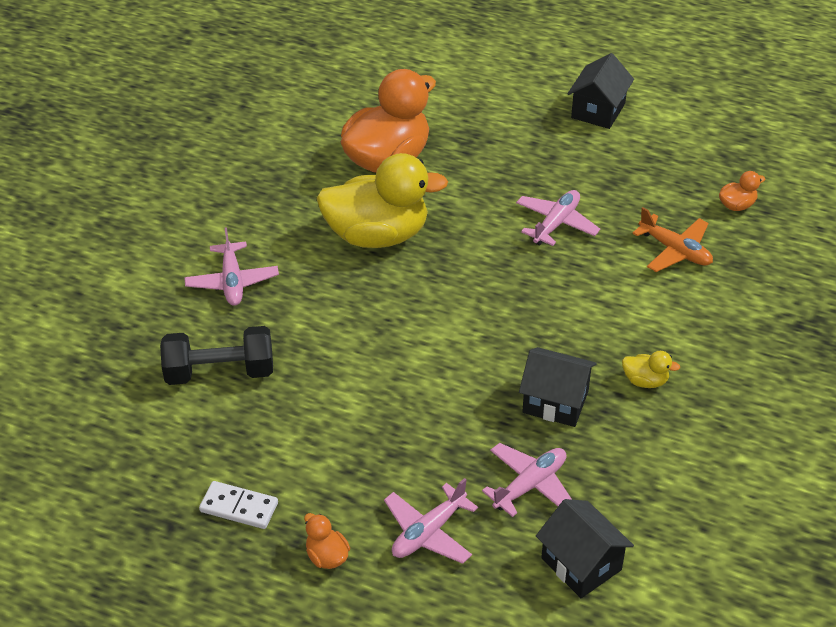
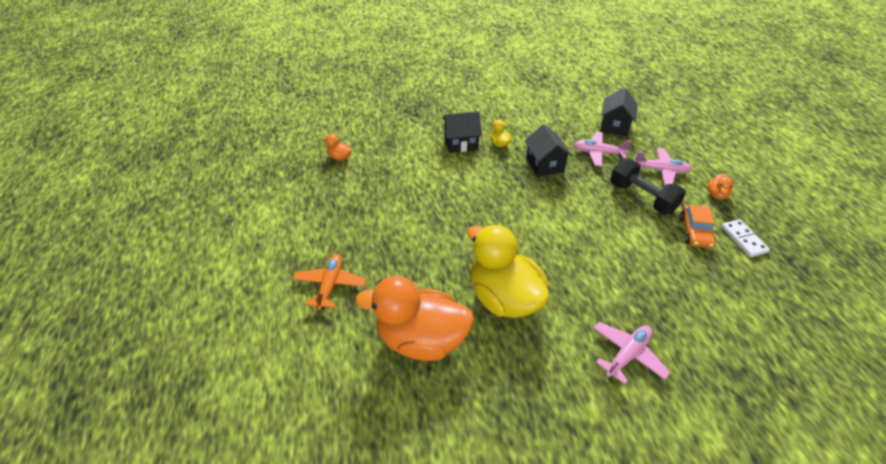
camera: 125 degrees left, 0 degrees up
black dumbbell [160,326,273,385] -> black dumbbell moved to [610,159,686,214]
pink plane [516,190,600,246] -> none
black house [567,53,634,129] -> black house moved to [442,111,482,153]
orange plane [632,207,713,272] -> orange plane moved to [293,254,366,310]
none -> orange car [679,205,716,248]

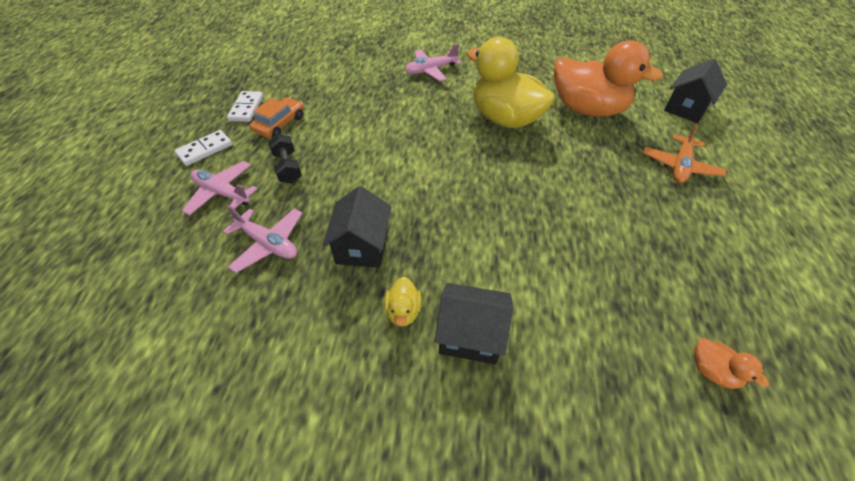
camera: 160 degrees left, 5 degrees up
yellow duck [467,224,549,318] -> yellow duck turned 150 degrees clockwise [467,37,555,128]
black house [600,88,638,136] -> black house moved to [664,59,727,123]
black dumbbell [610,159,686,214] -> black dumbbell [268,134,302,183], size x0.63
orange duck [708,174,733,200] -> white domino [174,130,232,166]

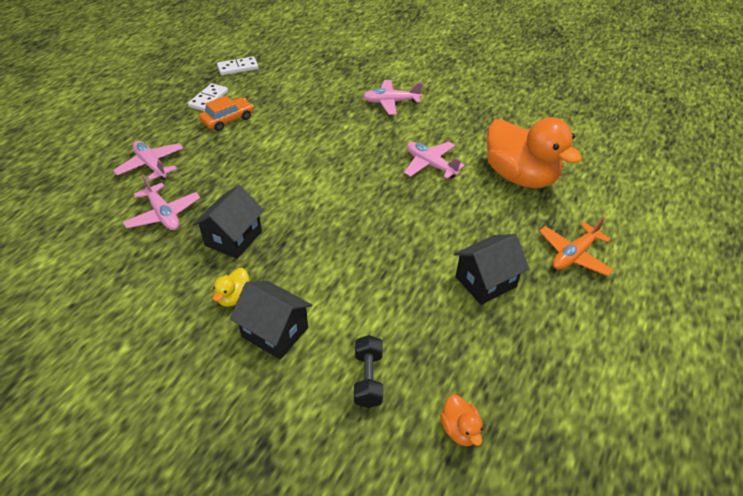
camera: 20 degrees right, 5 degrees down
white domino [174,130,232,166] -> white domino moved to [217,57,259,75]
black dumbbell [268,134,302,183] -> black dumbbell moved to [354,335,383,408]
yellow duck [467,37,555,128] -> pink plane [404,142,465,179]
black house [664,59,727,123] -> black house moved to [454,234,529,305]

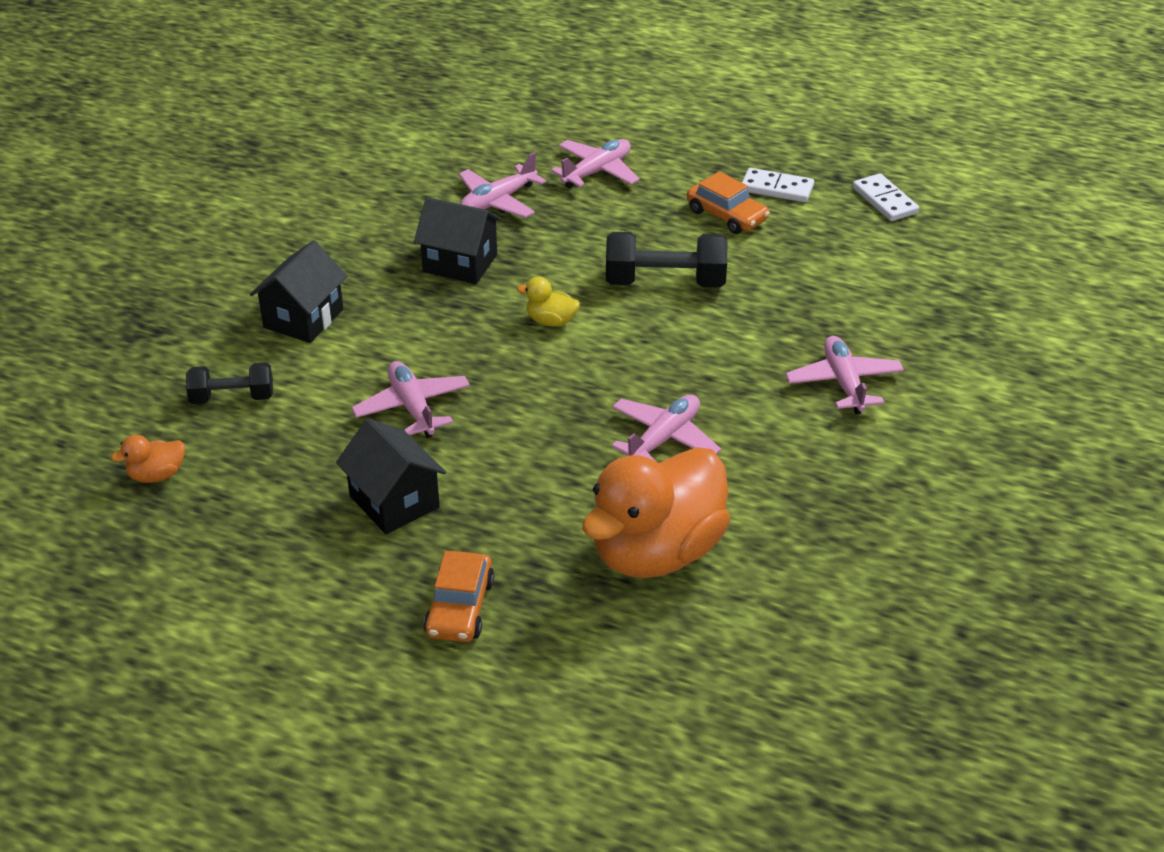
camera: 85 degrees right, 5 degrees down
yellow duck [213,268,250,307] -> yellow duck moved to [517,277,580,327]
orange plane [539,217,614,276] -> orange car [424,551,494,642]
none -> pink plane [351,361,470,438]
none -> black dumbbell [606,232,727,288]

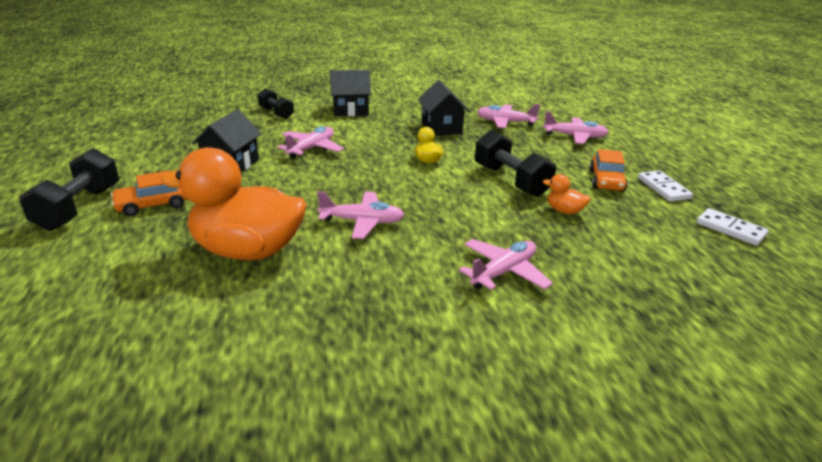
camera: 55 degrees right, 10 degrees down
orange duck [111,435,185,483] -> orange duck moved to [543,174,591,214]
white domino [853,173,919,221] -> white domino turned 75 degrees counterclockwise [696,208,769,246]
none -> black dumbbell [19,148,119,231]

